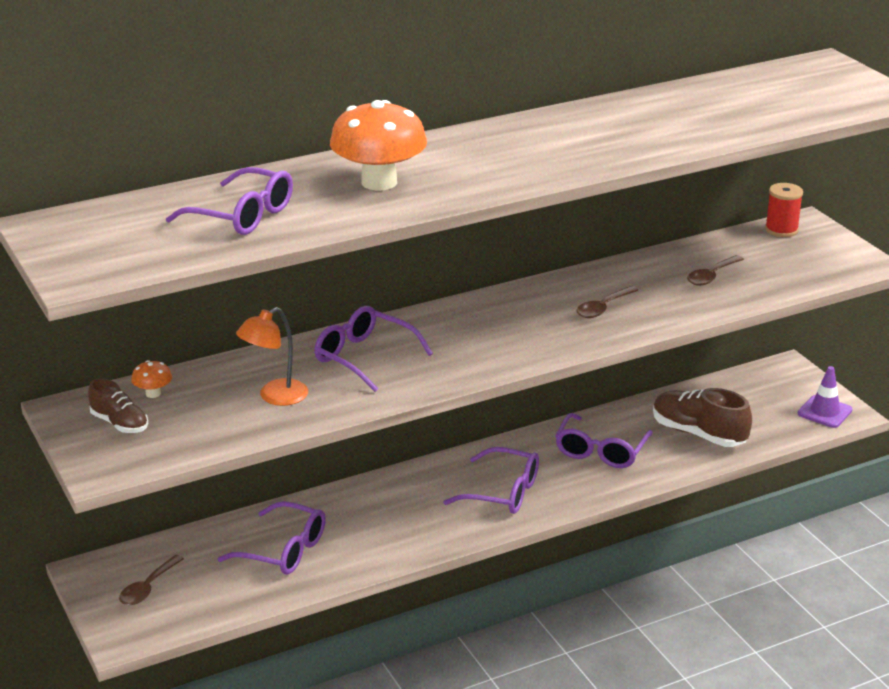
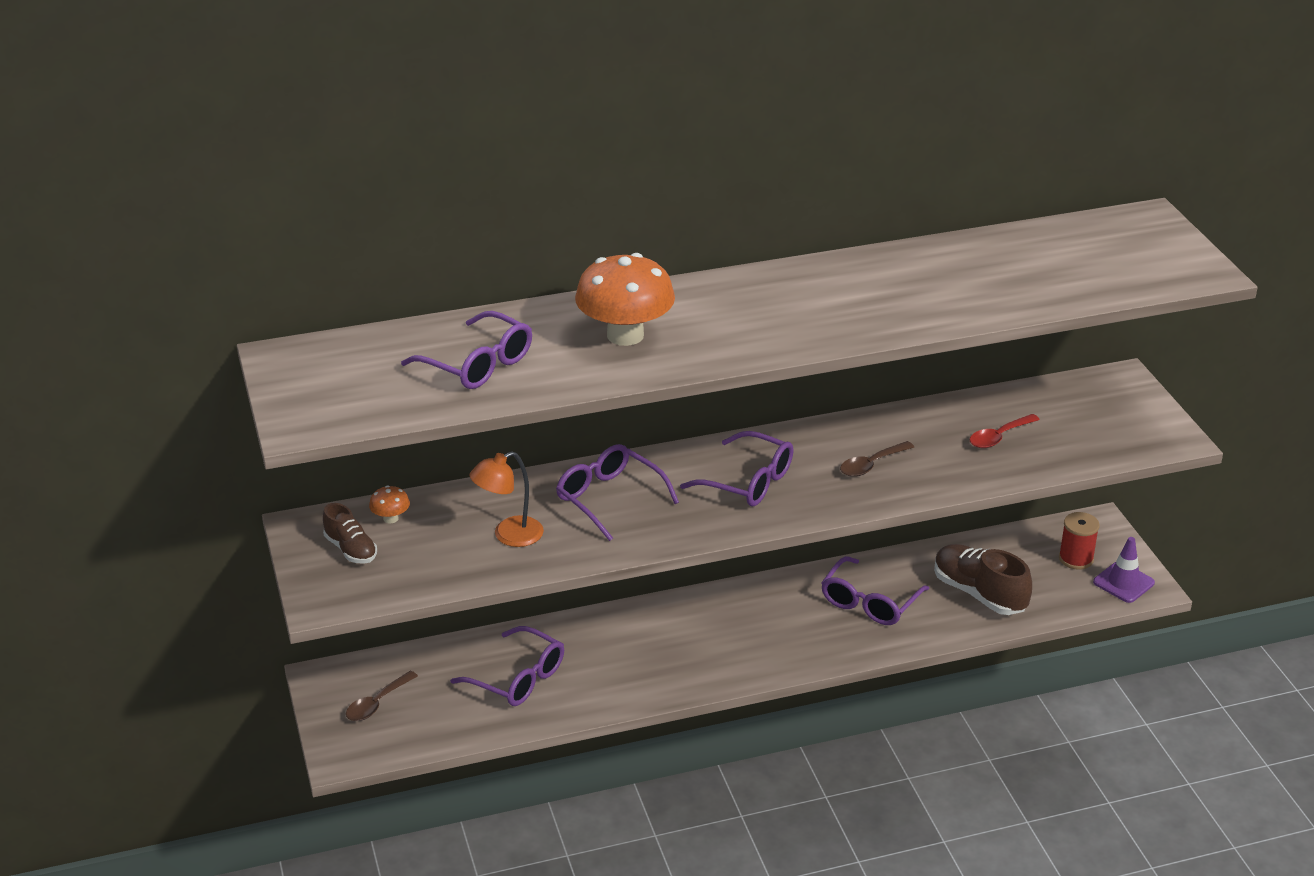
camera: 10 degrees right, 5 degrees up
purple glasses [443,447,539,514] -> purple glasses moved to [680,431,793,507]
brown spoon [687,255,744,286] -> red spoon [970,414,1040,448]
red spool [765,183,803,237] -> red spool moved to [1059,512,1100,570]

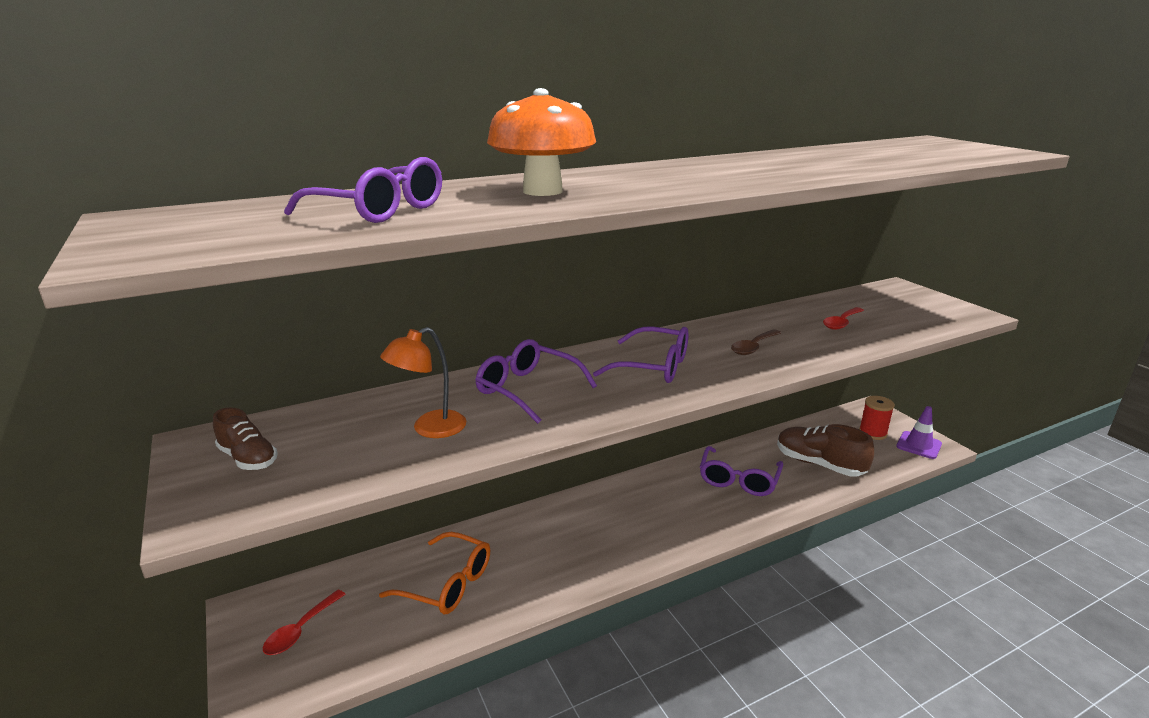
camera: 10 degrees left, 10 degrees down
brown spoon [346,671,418,721] -> red spoon [263,590,346,655]
orange mushroom [369,485,410,524] -> none
purple glasses [450,626,564,706] -> orange glasses [379,532,490,614]

